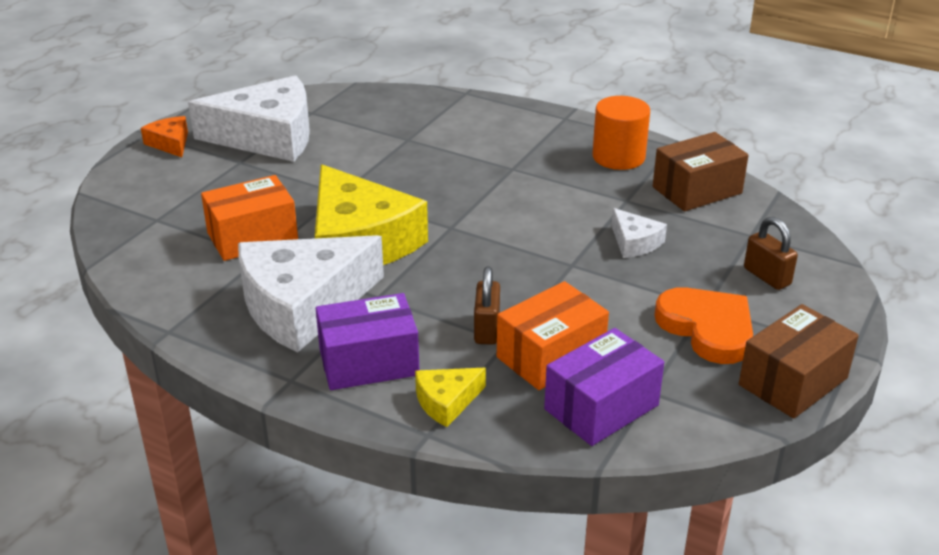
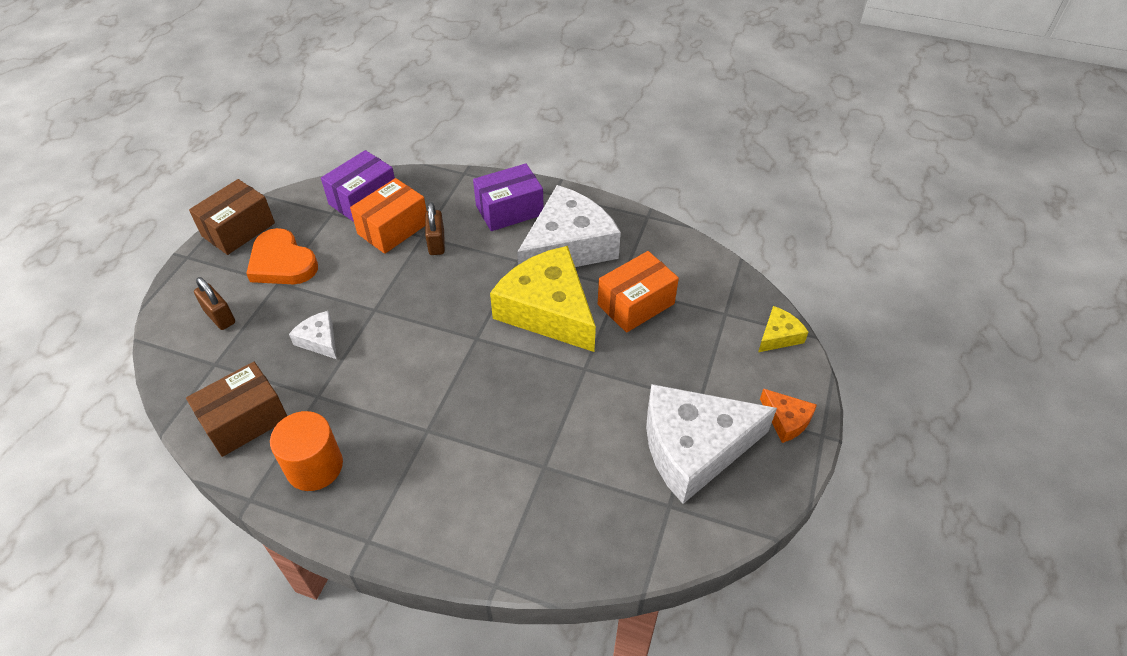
camera: 170 degrees right, 15 degrees up
yellow cheese [415,368,486,427] -> yellow cheese moved to [758,306,809,352]

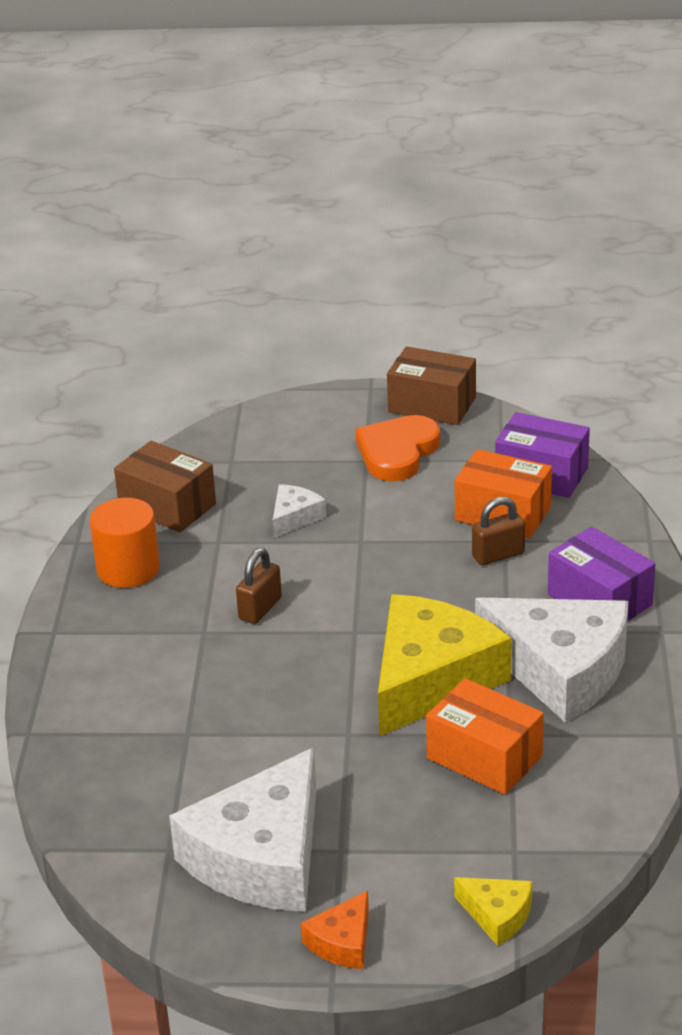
camera: 75 degrees right, 15 degrees down
brown padlock [194,277,235,330] -> brown padlock moved to [236,548,282,624]
white cheese [646,384,777,504] -> white cheese turned 120 degrees counterclockwise [169,747,316,912]

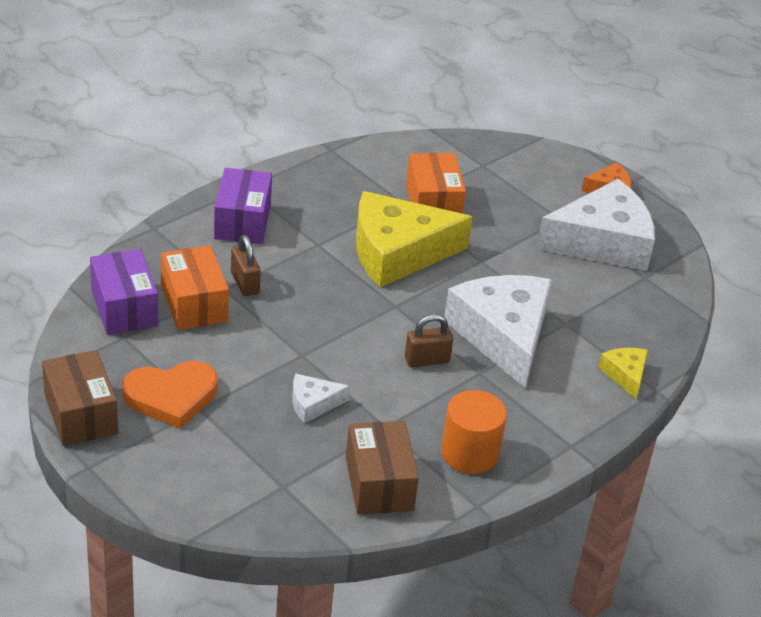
camera: 140 degrees left, 5 degrees up
yellow cheese [454,877,532,946] -> yellow cheese moved to [598,348,648,399]
brown padlock [472,497,525,565] -> brown padlock turned 45 degrees clockwise [231,235,261,296]
white cheese [475,597,628,723] -> white cheese moved to [444,275,552,388]

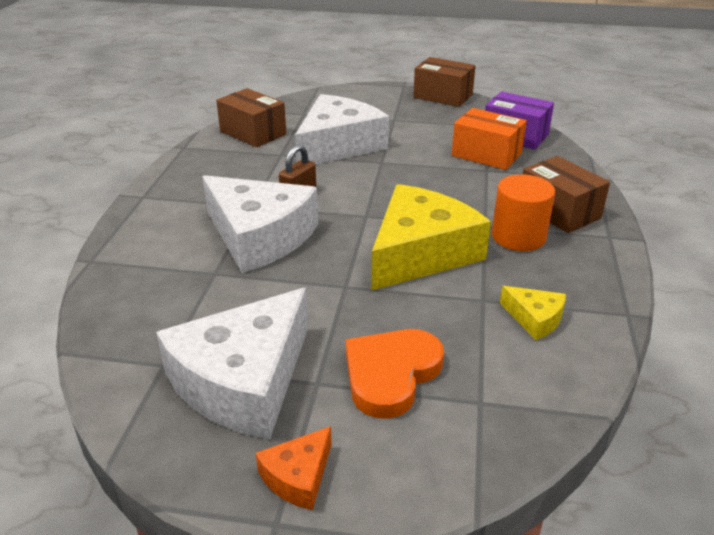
camera: 145 degrees right, 5 degrees down
orange heart [122,361,218,429] -> orange heart moved to [346,329,444,419]
purple box [214,168,272,244] -> brown box [523,156,610,233]
brown padlock [231,235,261,296] -> none
white cheese [293,373,350,423] -> white cheese [295,94,389,165], size x2.25
orange box [406,153,466,214] -> none
orange cylinder [441,390,507,474] -> orange cylinder moved to [492,174,555,251]
yellow cheese [598,348,648,399] -> yellow cheese moved to [500,286,566,340]

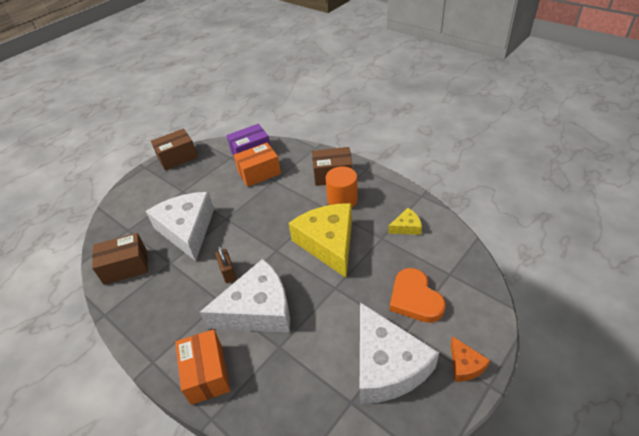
camera: 55 degrees left, 10 degrees up
none -> orange box [175,329,230,405]

